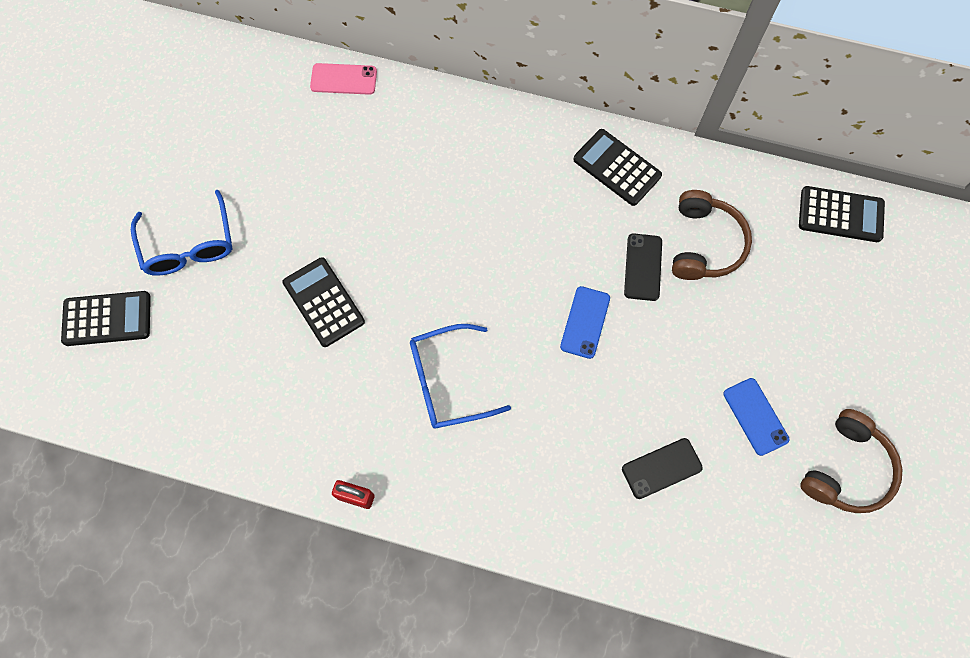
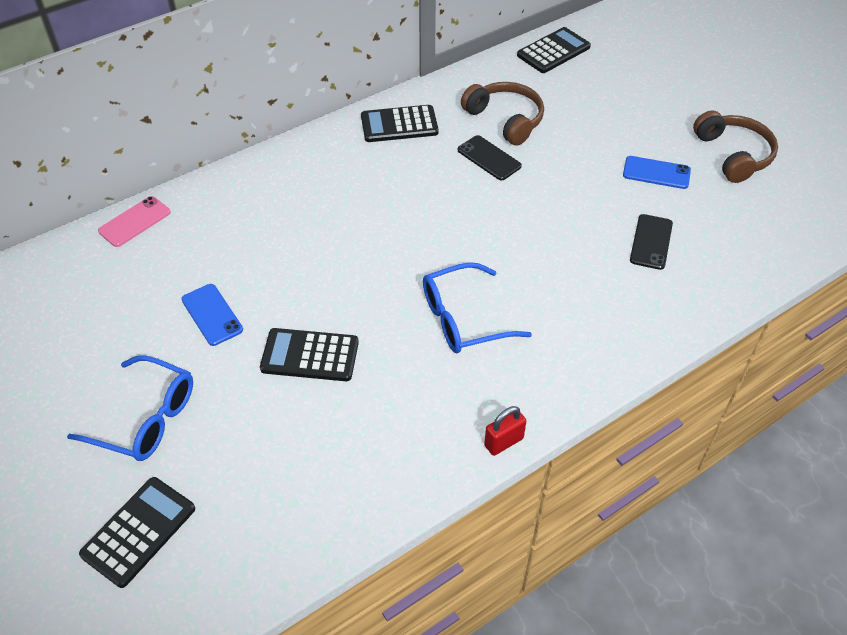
camera: 50 degrees left, 20 degrees down
blue glasses [410,324,511,429] -> blue glasses turned 45 degrees clockwise [423,262,532,353]
blue phone [560,286,610,359] -> blue phone moved to [182,284,243,346]

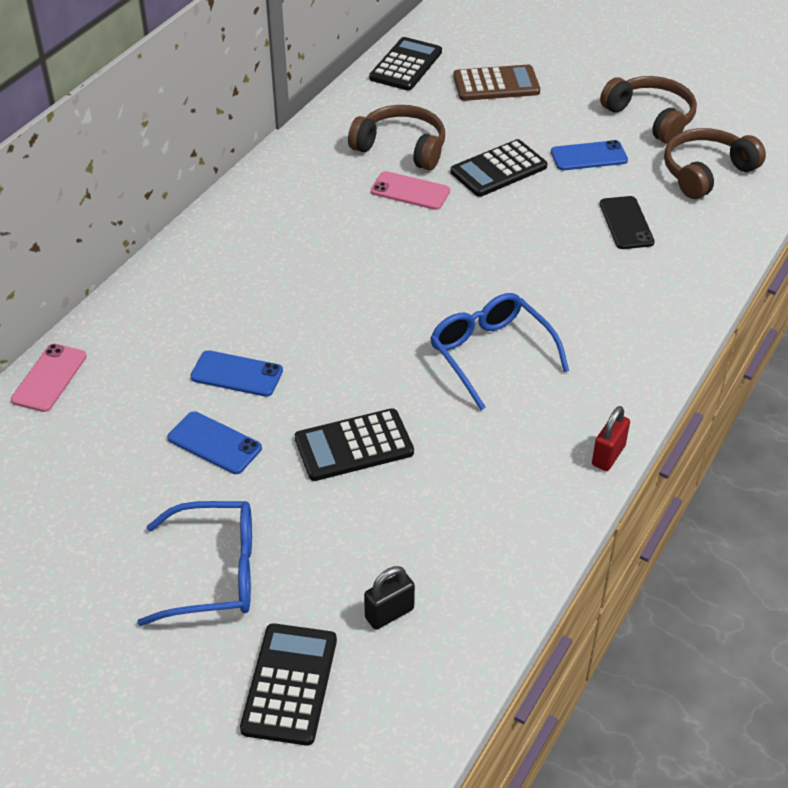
camera: 25 degrees left, 5 degrees down
black calculator [361,105,439,142] -> black calculator moved to [450,139,548,197]
blue glasses [423,262,532,353] -> blue glasses turned 105 degrees clockwise [430,293,569,410]
black phone [458,135,522,181] -> pink phone [371,171,450,210]
none -> blue phone [190,350,283,397]
none -> black padlock [364,566,415,630]
none -> brown calculator [453,65,540,101]
none -> brown headphones [664,128,766,199]

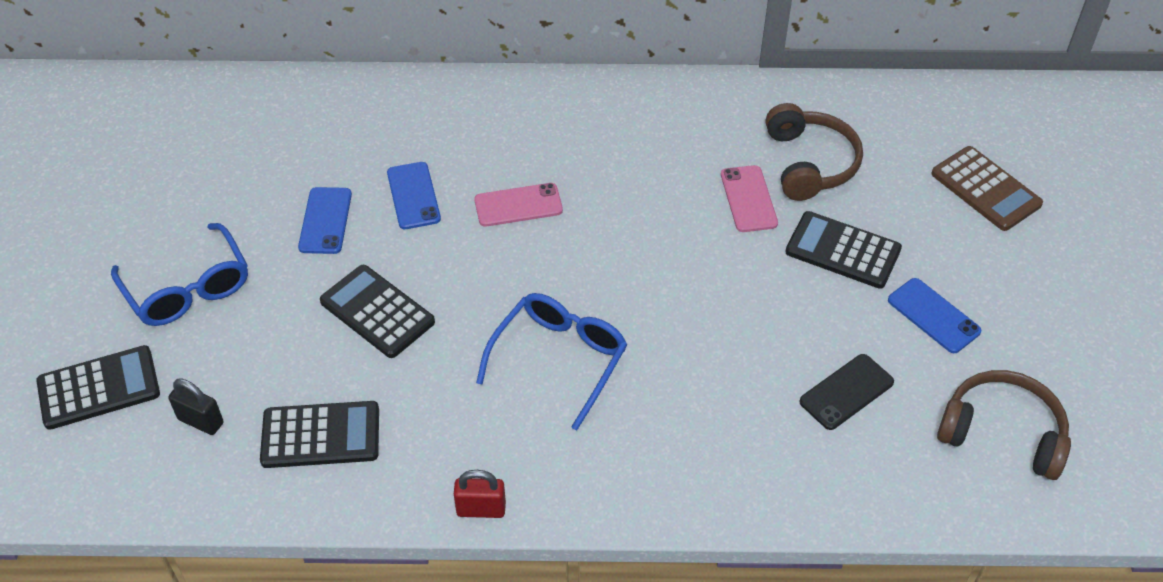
camera: 60 degrees right, 5 degrees up
pink phone [11,344,87,412] -> pink phone moved to [474,183,563,227]
black calculator [369,37,442,91] -> black calculator moved to [260,401,379,468]
brown headphones [600,76,697,144] -> none

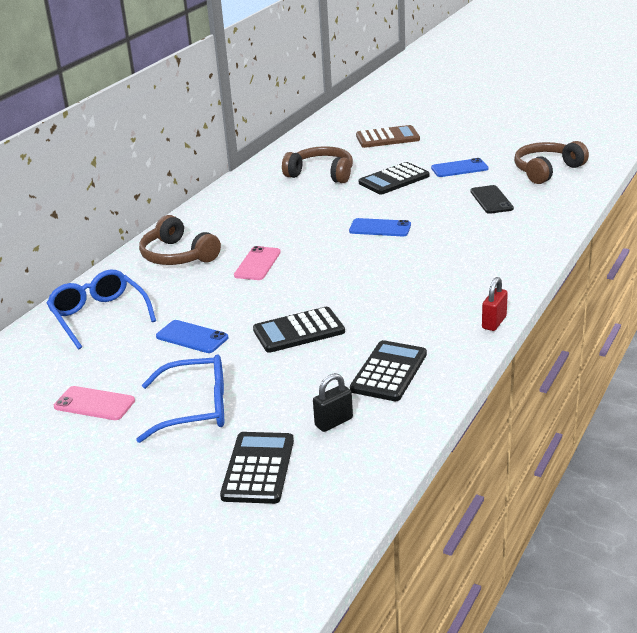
camera: 60 degrees left, 20 degrees down
blue phone [387,162,441,229] -> blue phone moved to [349,218,411,236]
blue glasses [476,293,627,430] -> blue glasses moved to [47,269,156,349]
pink phone [721,165,778,232] -> pink phone moved to [54,386,135,420]
none -> brown headphones [139,215,221,265]

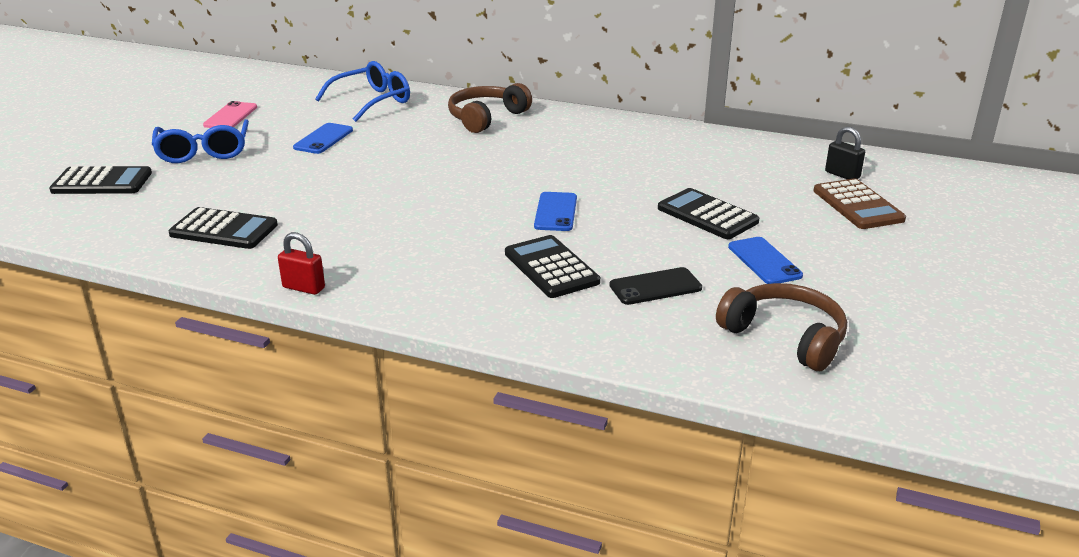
camera: 80 degrees right, 0 degrees up
pink phone [234,246,281,280] -> none
black calculator [253,307,345,353] -> black calculator moved to [505,235,600,298]
brown headphones [282,146,353,183] -> none
black padlock [313,373,353,432] -> black padlock moved to [825,127,865,179]

